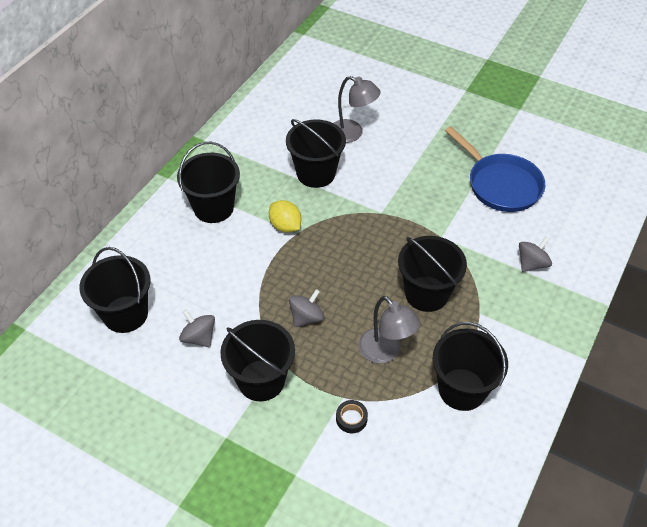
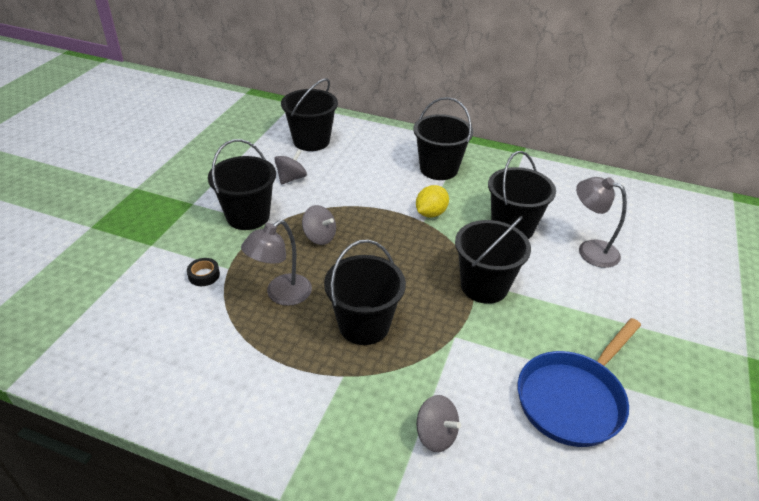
camera: 80 degrees right, 10 degrees down
grey lamp [334,76,381,143] -> grey lamp turned 105 degrees clockwise [576,177,627,268]
black bucket [432,322,508,411] -> black bucket moved to [455,216,531,304]

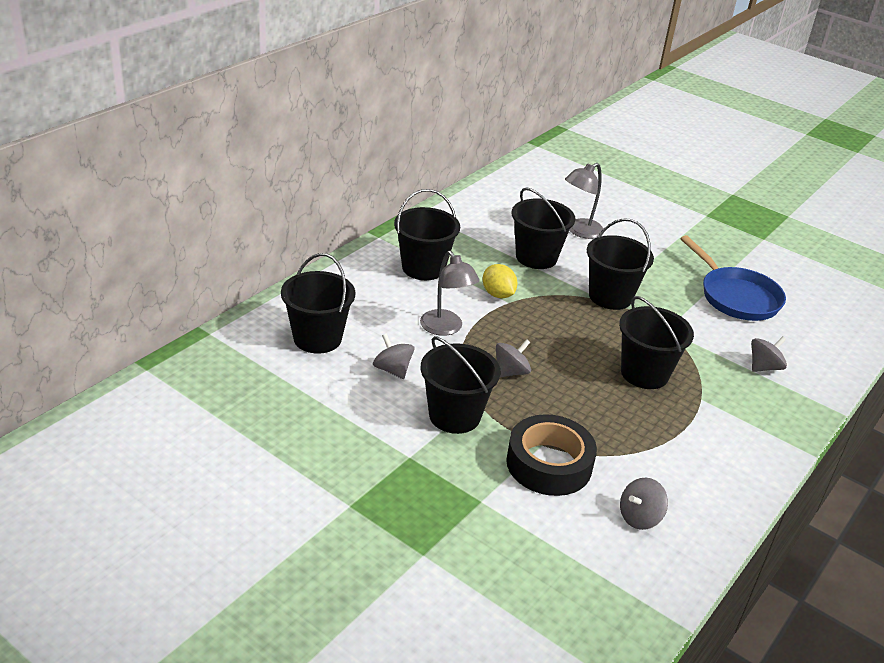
camera: 75 degrees left, 5 degrees down
black tape [187,258,220,286] -> black tape [506,414,597,496], size x2.46
grey lamp [241,220,312,306] -> grey lamp moved to [420,251,480,336]
none -> grey spinning top [620,478,668,530]

